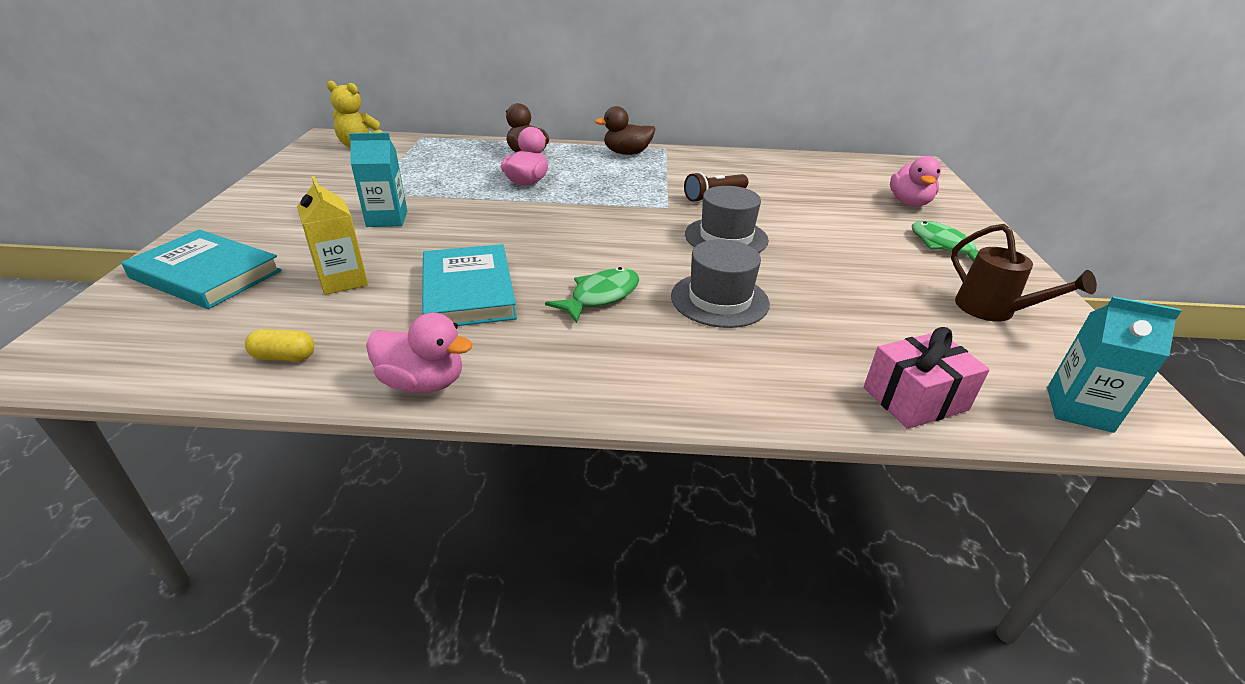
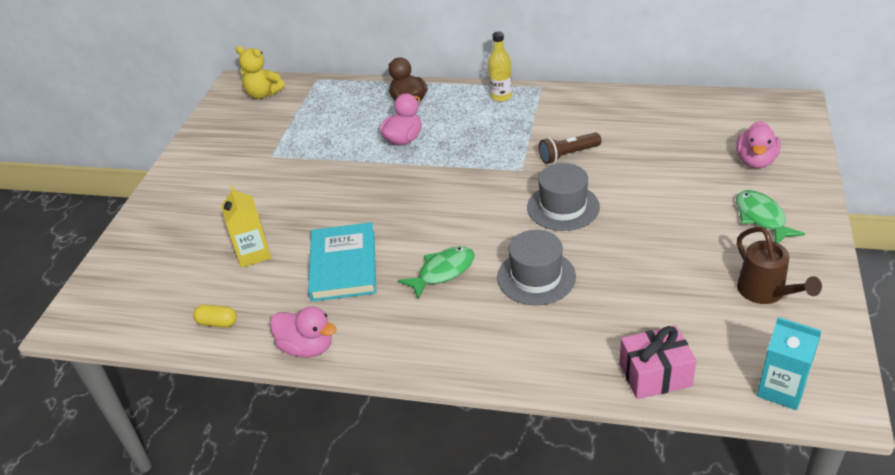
camera: 15 degrees right, 5 degrees up
turquoise book [121,229,282,309] -> none
turquoise carton [349,133,407,227] -> none
brown duck [595,106,655,155] -> yellow bottle [488,32,512,102]

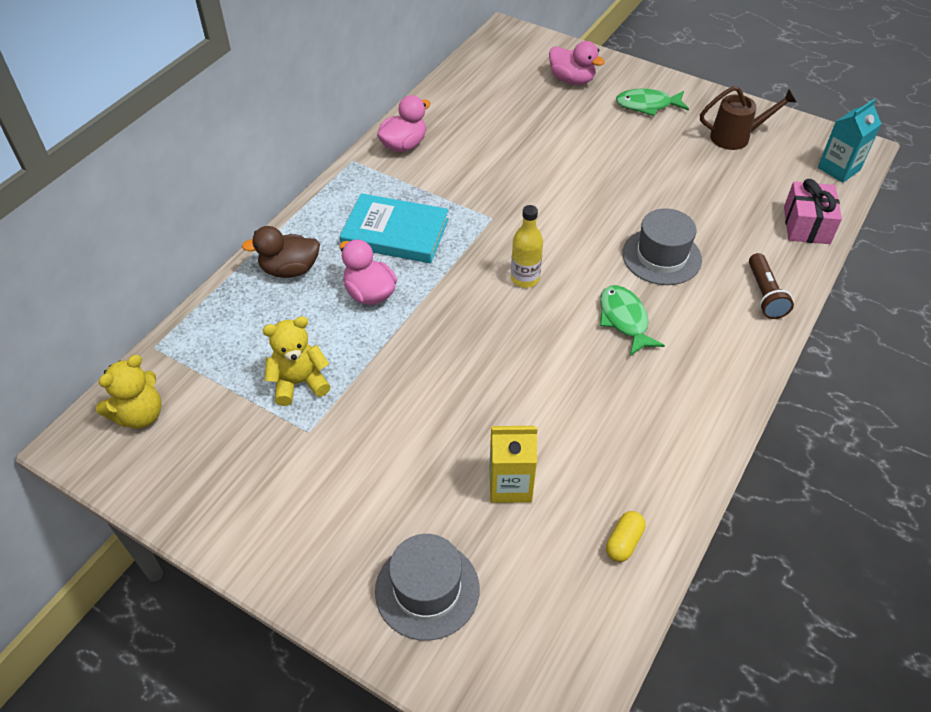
camera: 75 degrees left, 10 degrees up
pink duck [270,307,337,357] -> pink duck moved to [377,95,430,152]
turquoise book [308,222,376,302] -> turquoise book moved to [340,193,449,263]
yellow bottle [488,32,512,102] -> yellow bottle moved to [511,205,543,288]
grey hat [527,163,600,231] -> grey hat moved to [375,534,479,641]
brown flashlight [539,133,601,164] -> brown flashlight moved to [749,253,794,319]
none -> yellow teddy bear [263,316,331,406]

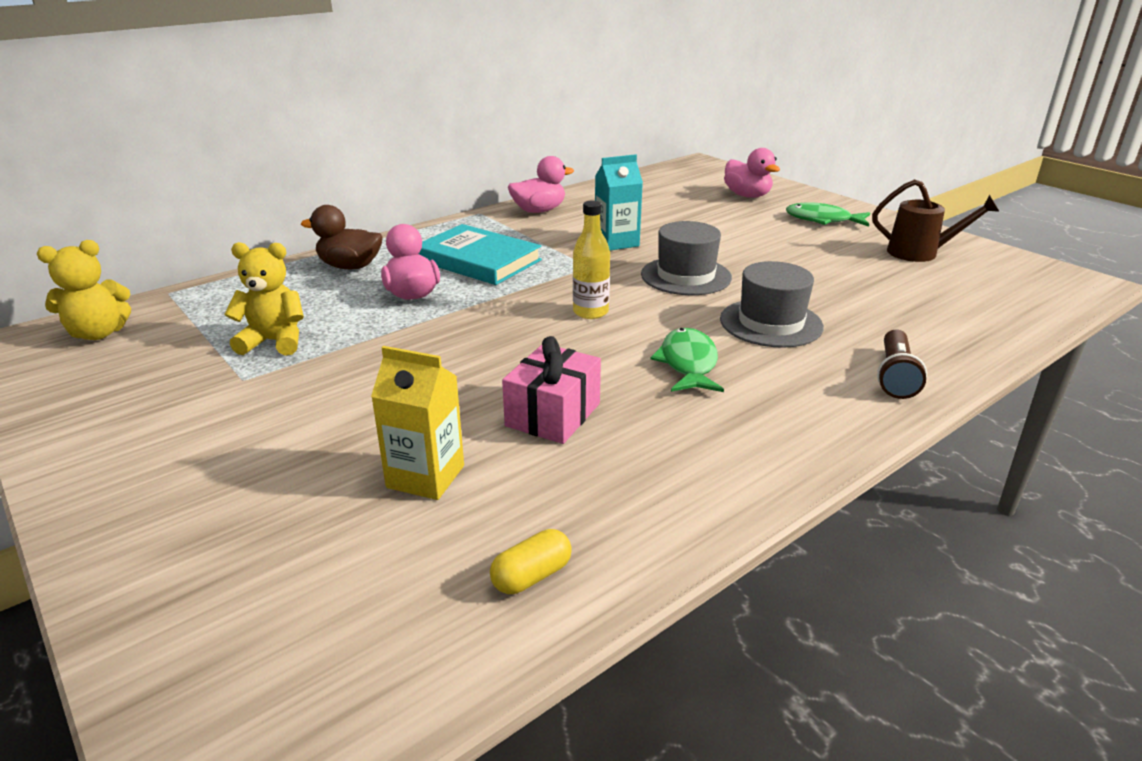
camera: 20 degrees right, 20 degrees down
grey hat [375,534,479,641] -> grey hat moved to [641,221,732,295]
pink gift [784,179,842,244] -> pink gift moved to [502,336,601,444]
turquoise carton [818,99,881,183] -> turquoise carton moved to [595,154,643,251]

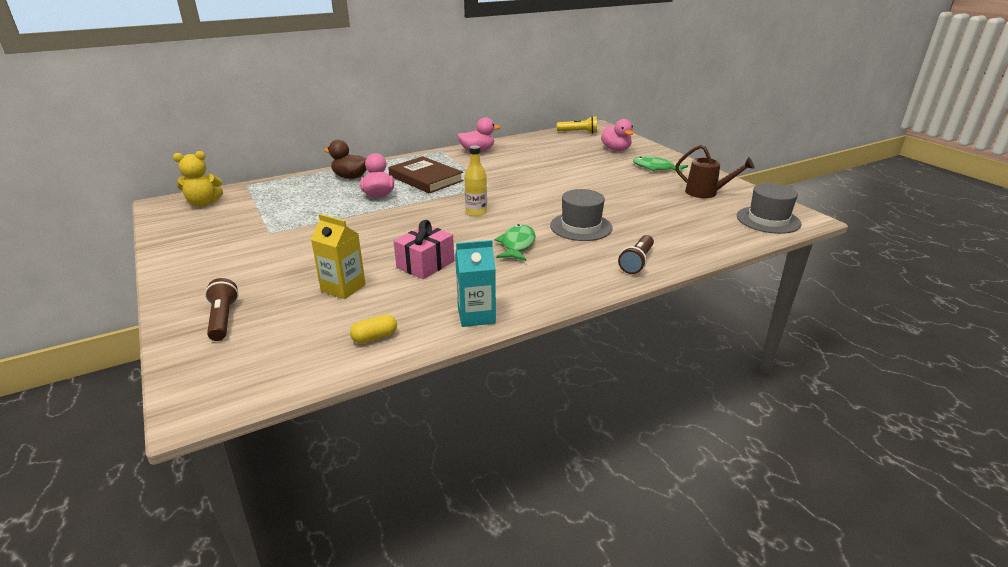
camera: 10 degrees right, 0 degrees up
yellow teddy bear [224,242,304,356] -> none
turquoise book [419,224,542,285] -> brown book [388,156,464,193]
turquoise carton [595,154,643,251] -> turquoise carton moved to [455,240,496,327]
grey hat [641,221,732,295] -> grey hat moved to [737,183,801,234]
none -> brown flashlight [205,278,239,341]
none -> yellow flashlight [557,116,597,133]

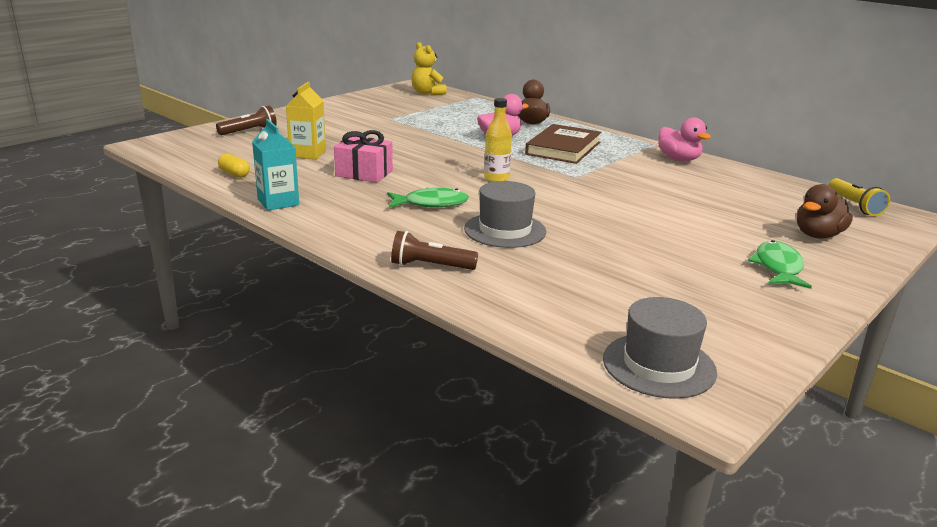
camera: 70 degrees right, 5 degrees down
pink duck [601,119,634,151] -> brown duck [797,184,853,239]
brown watering can [675,145,755,198] -> none

